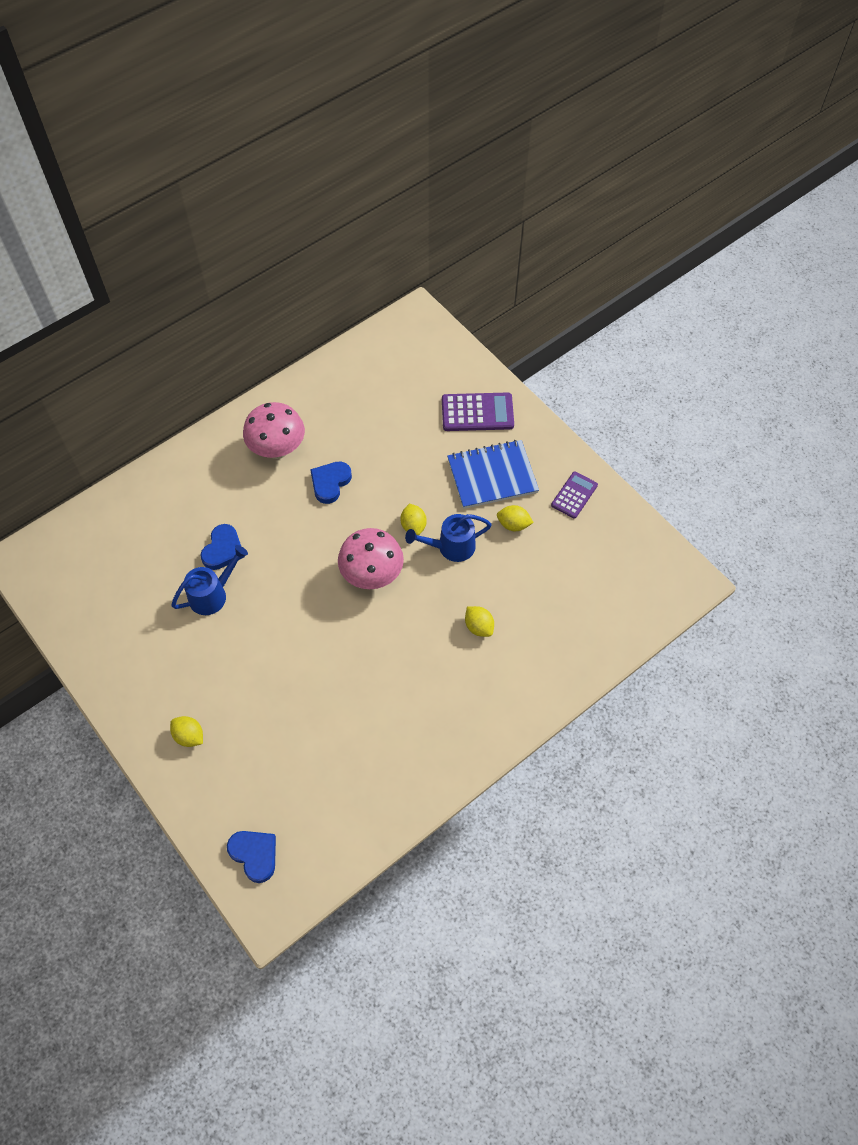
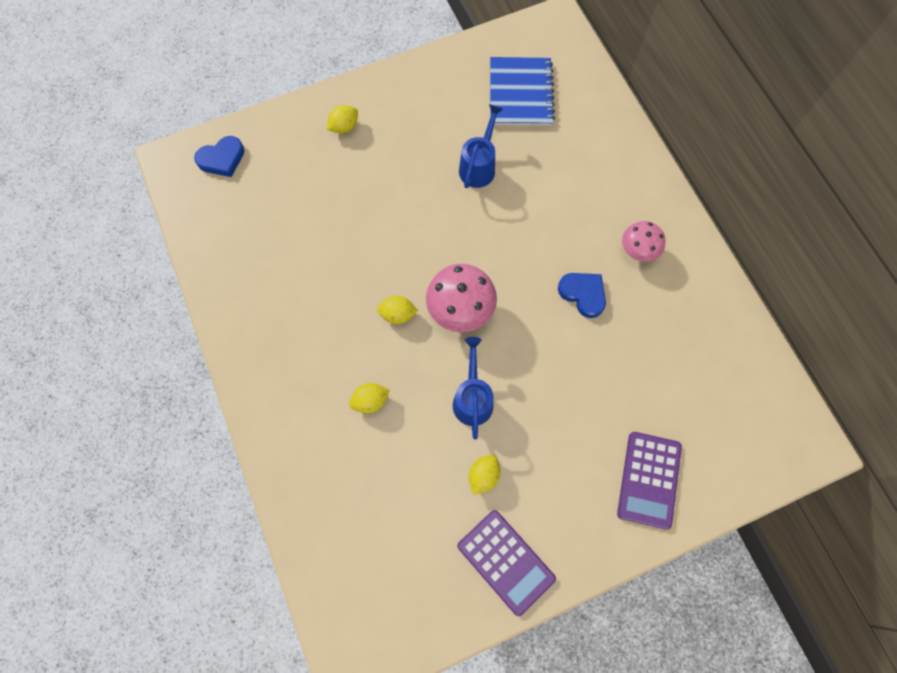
camera: 105 degrees right, 10 degrees up
blue watering can [171,545,248,615] -> blue watering can turned 135 degrees counterclockwise [459,104,503,188]
blue heart [200,524,245,570] -> none
pink mushroom [243,402,305,459] -> pink mushroom [622,221,666,262], size x0.63
yellow lemon [401,504,427,535] -> yellow lemon moved to [377,296,418,324]
blue notebook [447,440,539,509] -> blue notebook moved to [490,57,555,126]
purple calculator [551,471,598,519] -> purple calculator [457,510,556,616], size x1.55

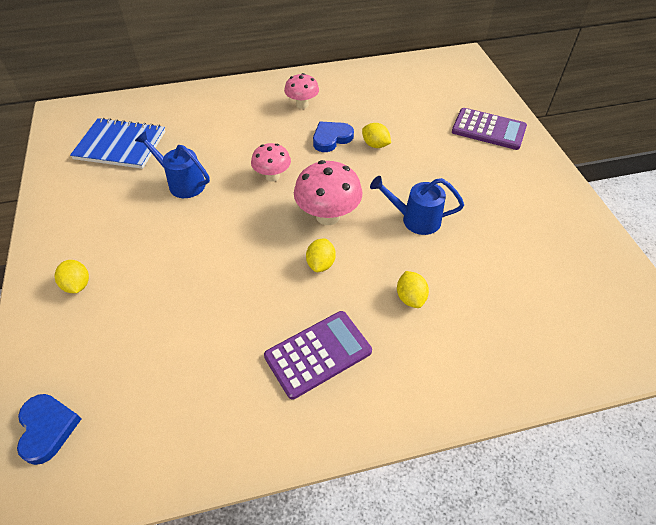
camera: 80 degrees left, 20 degrees down
purple calculator [457,510,556,616] -> purple calculator moved to [264,311,372,400]
yellow lemon [469,455,501,495] -> yellow lemon moved to [362,123,391,148]
none -> pink mushroom [251,143,291,182]

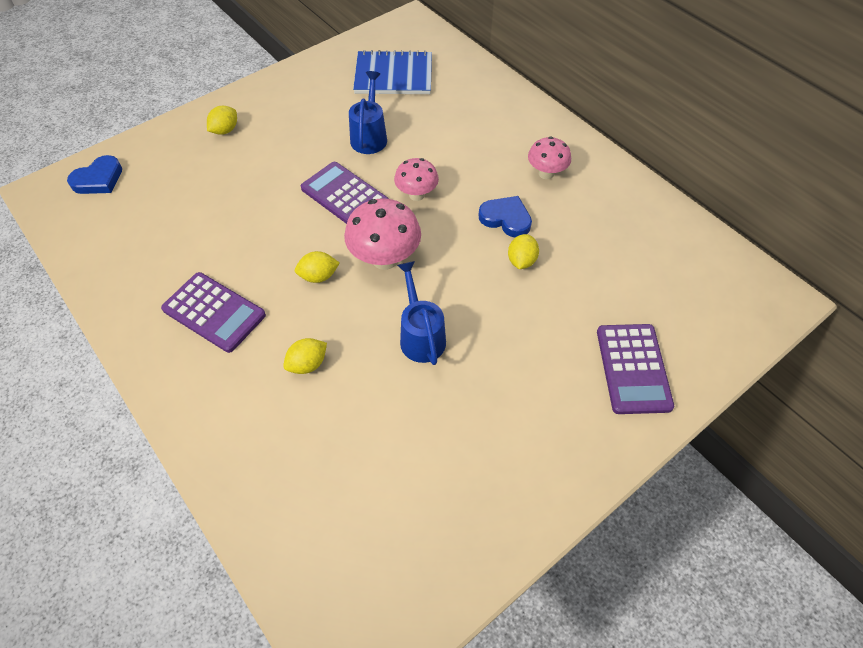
camera: 65 degrees right, 5 degrees up
blue notebook [70,118,165,169] -> blue notebook turned 75 degrees counterclockwise [353,50,432,94]
none -> purple calculator [301,162,389,224]

